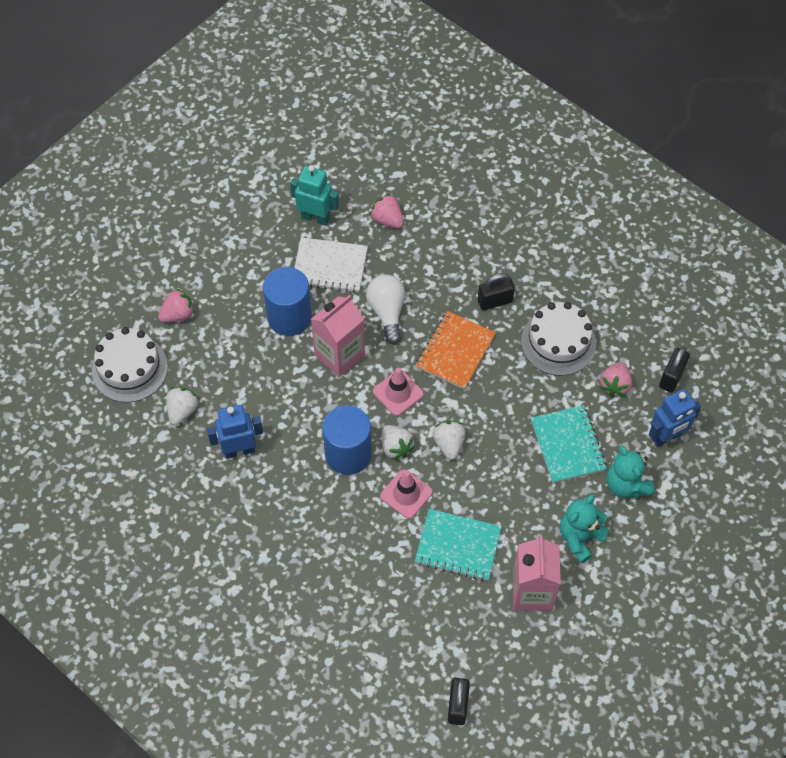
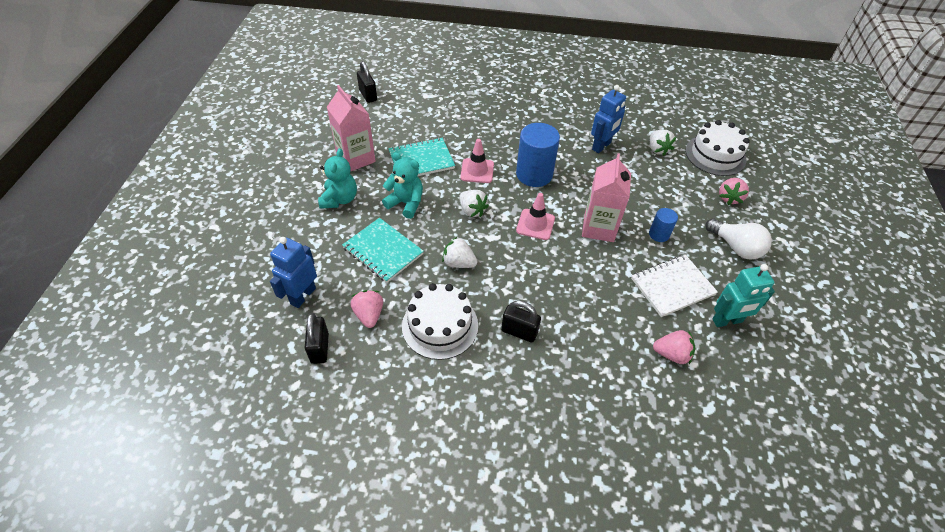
camera: 145 degrees right, 10 degrees down
blue cylinder [263,267,312,336] -> blue cylinder [649,208,678,242], size x0.52
white light bulb [366,274,405,345] -> white light bulb moved to [705,218,772,260]
white strawberry [382,425,415,460] -> white strawberry moved to [442,237,477,268]
orange notebook [416,311,496,389] -> none
black padlock [478,273,515,311] -> black padlock turned 75 degrees clockwise [501,301,541,342]
turquoise teddy bear [606,445,655,498] -> turquoise teddy bear moved to [382,152,423,219]

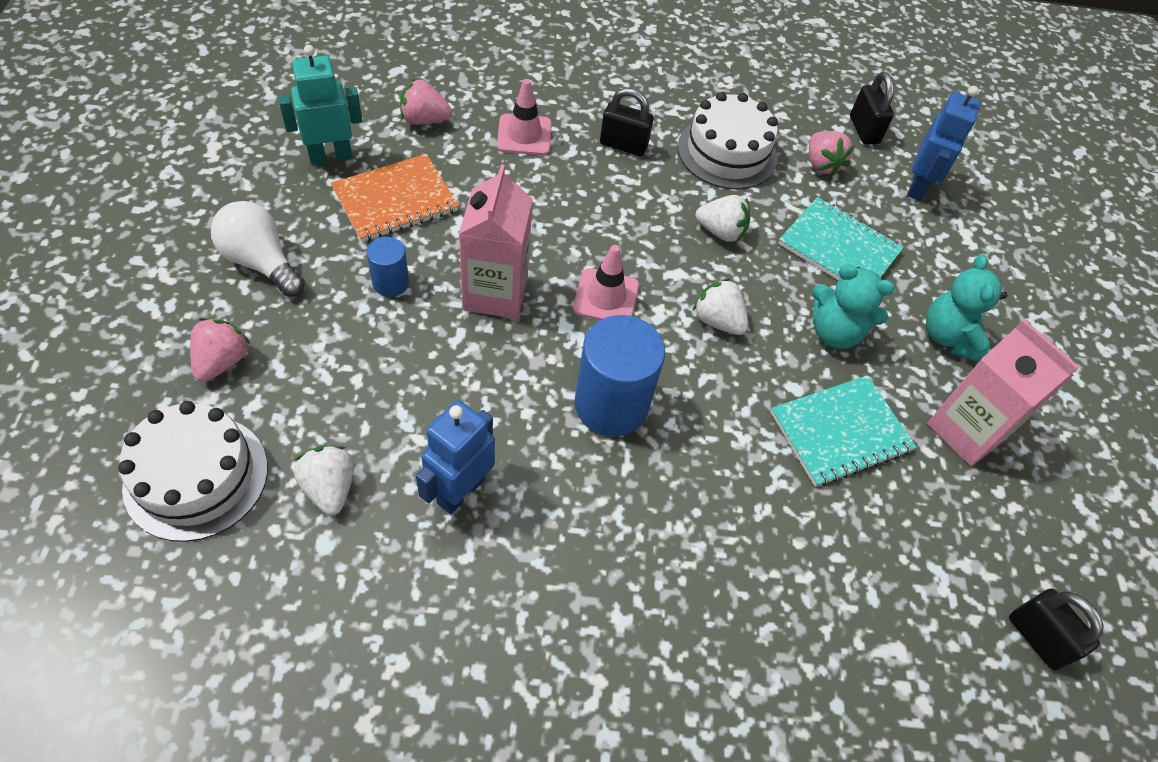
camera: 170 degrees right, 5 degrees up
pink traffic cone [460,139,494,183] -> pink traffic cone moved to [497,79,552,155]
white notebook [631,255,718,317] -> orange notebook [331,154,459,242]

